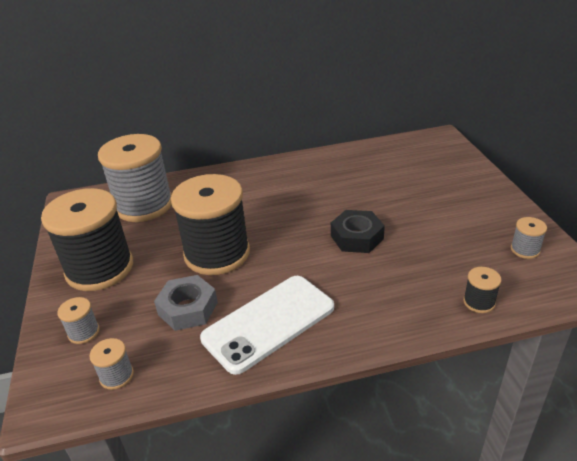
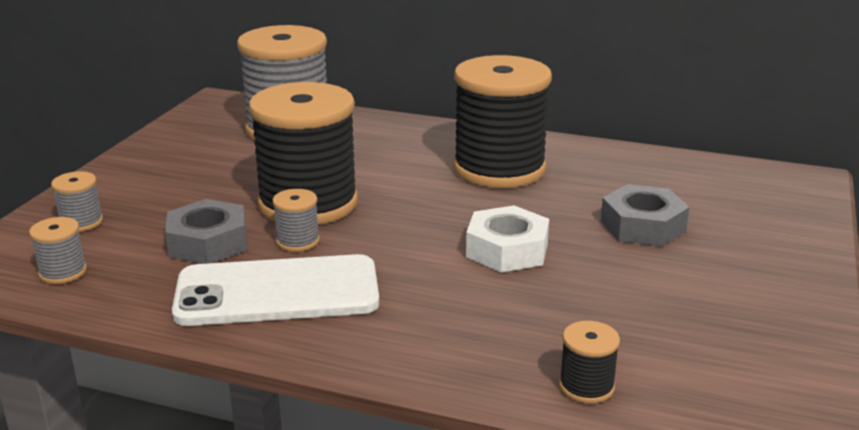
camera: 30 degrees right, 10 degrees down
black spool [41,188,133,291] -> black spool moved to [453,55,552,188]
black nut [331,210,385,253] -> white nut [466,205,549,273]
grey spool [511,217,547,259] -> grey spool moved to [272,189,320,252]
none -> grey nut [601,184,689,246]

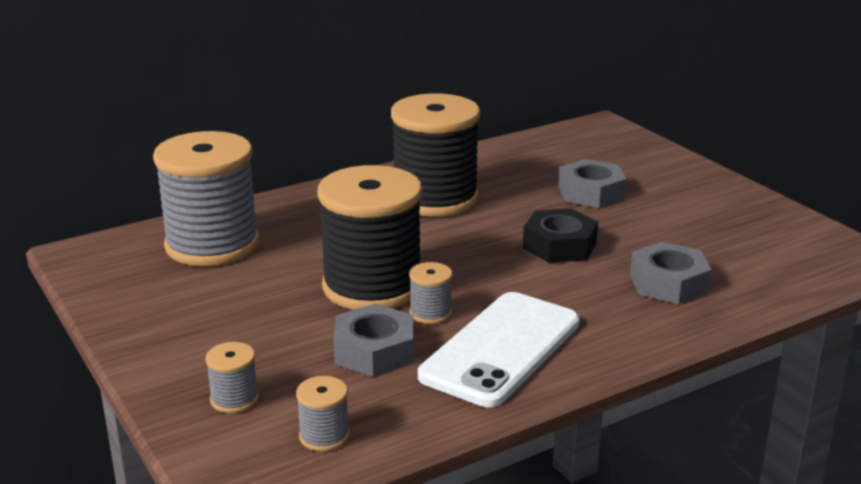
camera: 50 degrees left, 0 degrees up
white nut [466,205,549,273] -> black nut [523,208,598,263]
black spool [559,321,620,404] -> none
none -> grey nut [630,242,712,304]

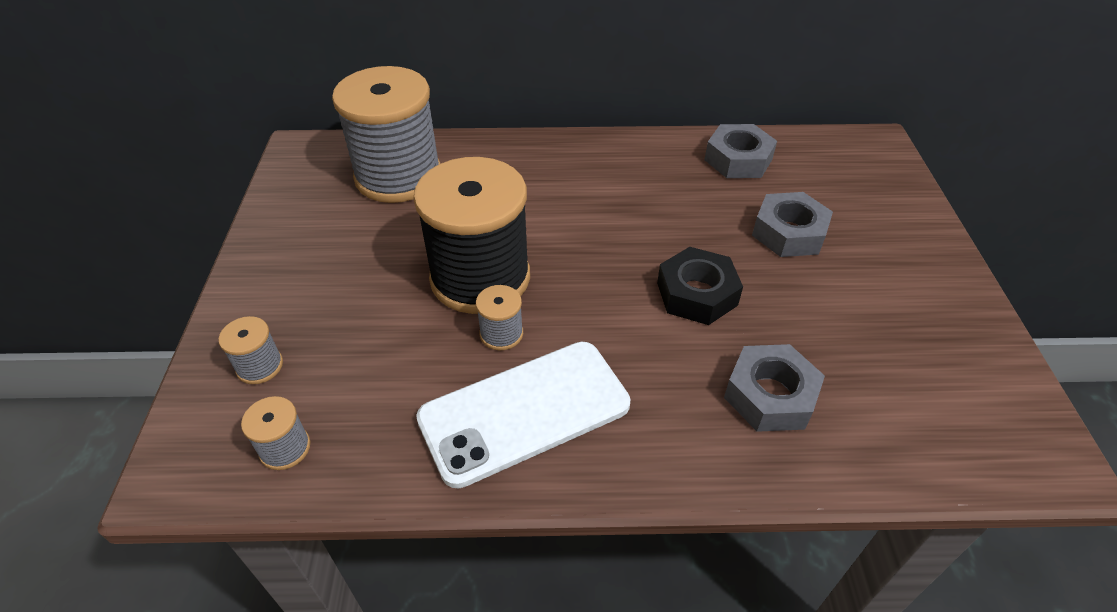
camera: 30 degrees right, 20 degrees up
grey nut [333,304,413,377] -> grey nut moved to [704,124,777,178]
black spool [391,93,480,217] -> none

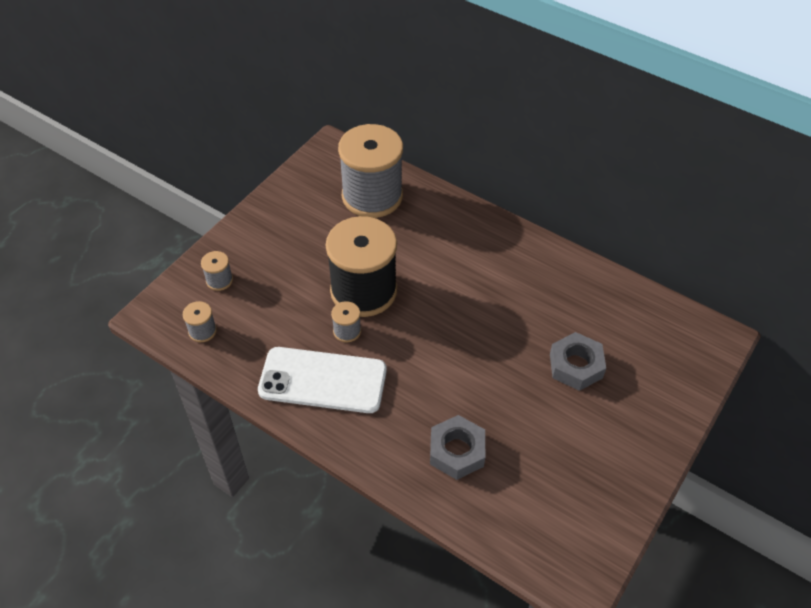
camera: 35 degrees right, 5 degrees up
black nut [657,247,743,325] -> none
grey nut [704,124,777,178] -> none

